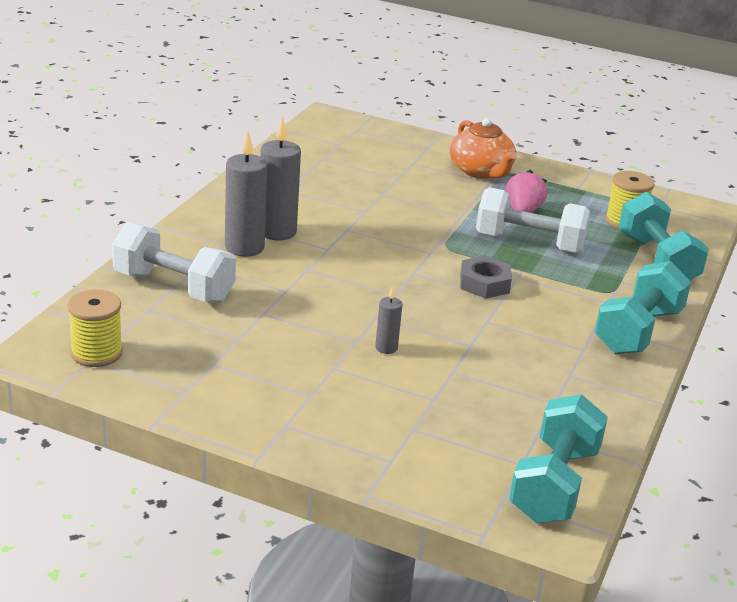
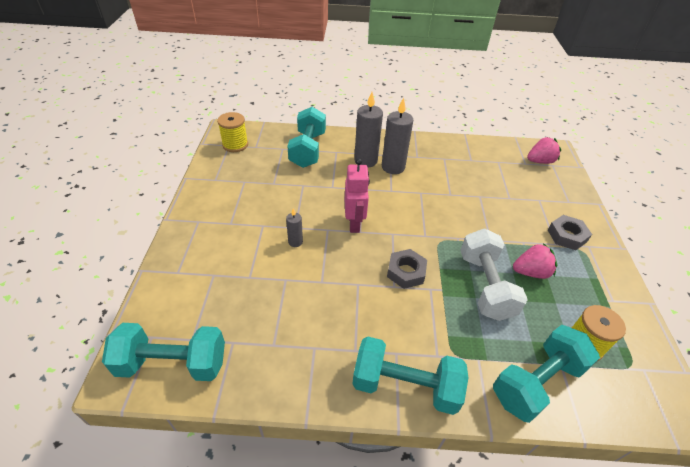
camera: 70 degrees right, 15 degrees up
white dumbbell [112,222,236,303] -> turquoise dumbbell [287,107,326,168]
orange teapot [450,118,517,179] -> grey nut [548,215,592,250]
none -> pink robot [345,158,370,233]
none -> pink strawberry [527,137,561,164]

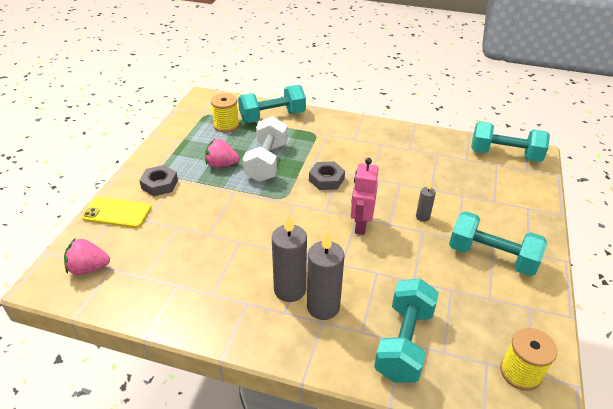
camera: 165 degrees left, 5 degrees down
turquoise dumbbell [352,336,468,415] -> turquoise dumbbell moved to [449,211,547,276]
none -> yellow phone [82,197,151,228]

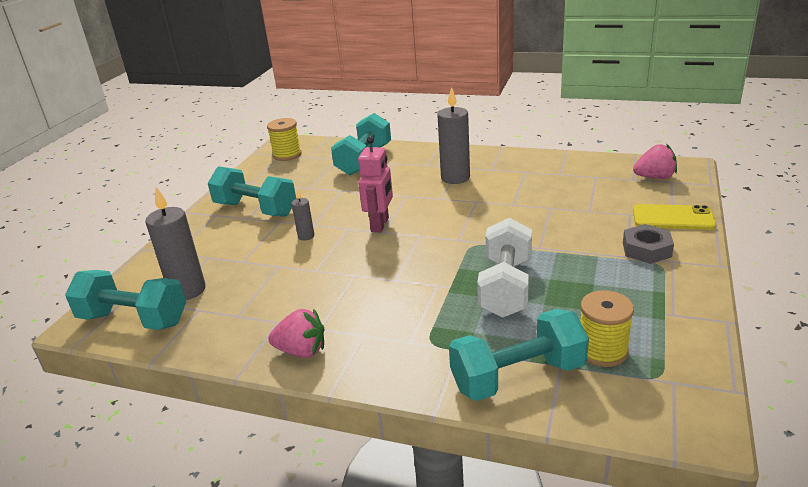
camera: 175 degrees left, 10 degrees down
pink strawberry [205,139,240,168] -> pink strawberry moved to [268,309,324,358]
grey candle [307,231,344,320] -> grey candle moved to [145,187,206,300]
grey nut [309,161,345,190] -> none

